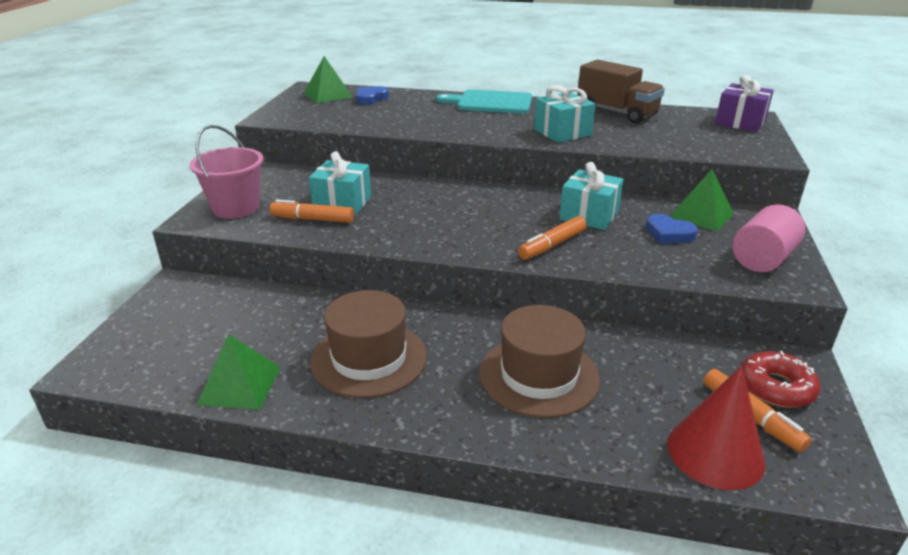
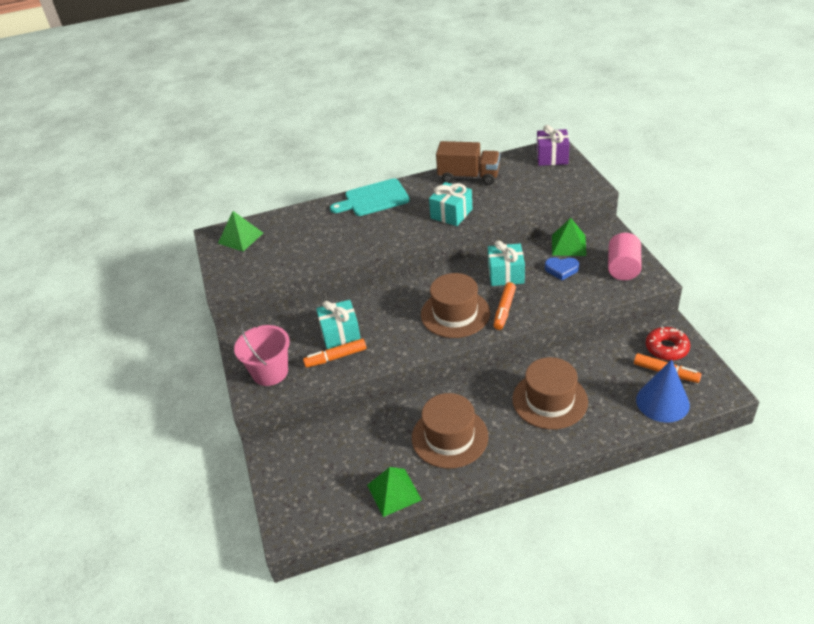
camera: 25 degrees left, 10 degrees up
blue heart [356,86,389,105] -> none
red cone [667,366,765,490] -> blue cone [636,359,690,423]
none -> brown hat [421,273,490,338]

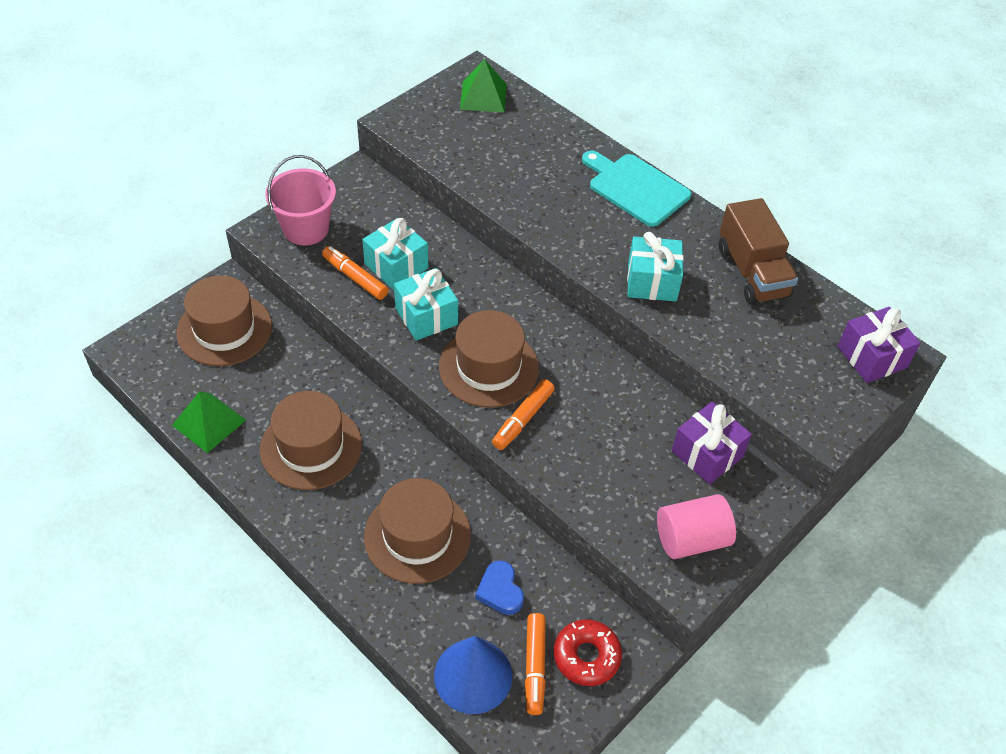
camera: 55 degrees right, 10 degrees up
turquoise gift [488,240,525,286] -> turquoise gift moved to [394,268,458,341]
orange marker [494,282,516,330] -> orange marker turned 45 degrees counterclockwise [492,379,555,450]
blue heart [545,257,579,280] -> blue heart moved to [475,560,524,615]
green pyramid [552,218,586,256] -> purple gift [671,402,752,484]
none -> brown hat [176,275,272,366]

